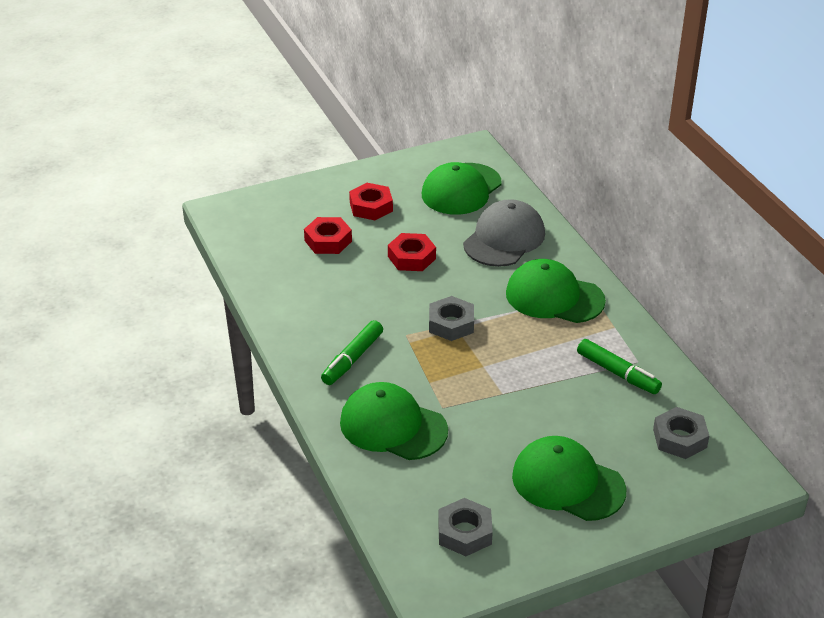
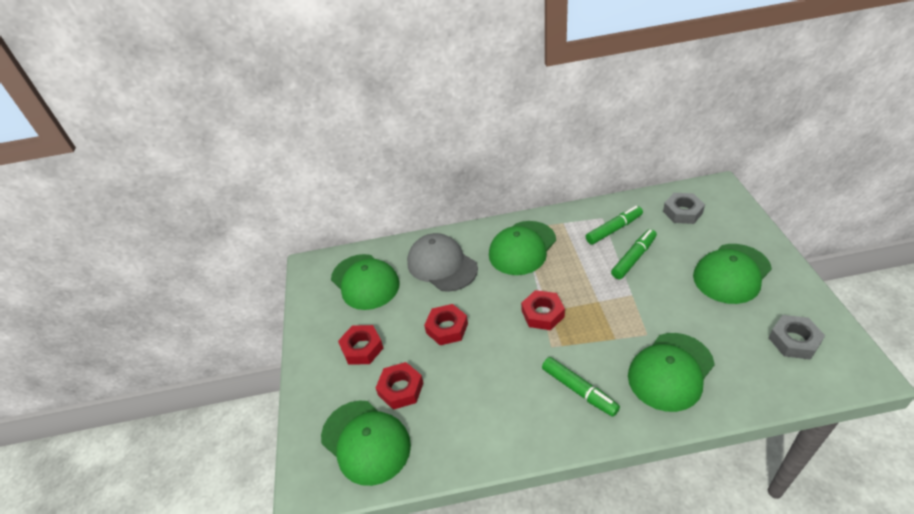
camera: 70 degrees left, 5 degrees up
grey nut [429,296,474,341] -> red nut [521,290,565,330]
none -> green cap [321,401,411,486]
none -> green marker [611,229,657,279]

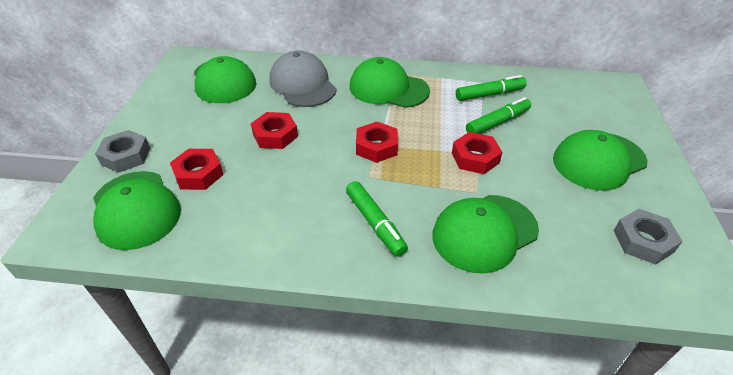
camera: 10 degrees right, 0 degrees up
red nut [338,325,383,365] -> red nut moved to [452,132,502,174]
green cap [489,221,556,275] -> green cap turned 60 degrees clockwise [350,57,430,108]
grey nut [663,193,705,224] -> grey nut moved to [95,130,150,173]

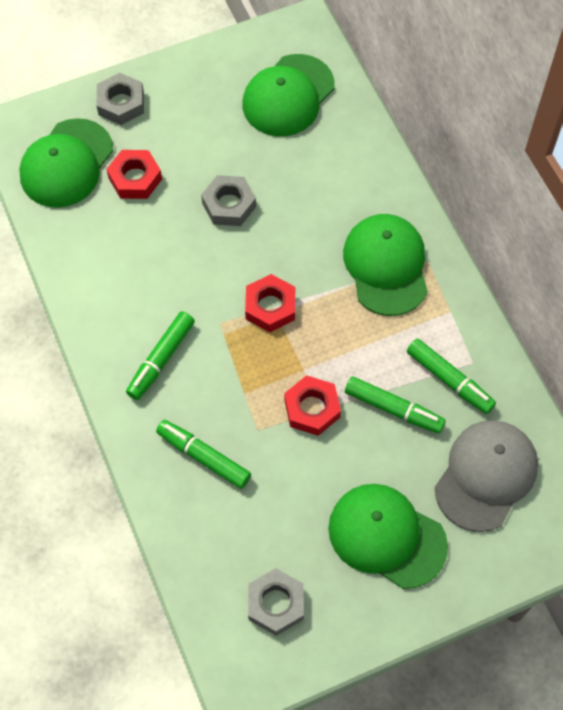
camera: 60 degrees right, 20 degrees up
red nut [251,112,298,149] -> grey nut [201,175,256,226]
grey cap [270,51,337,107] -> grey cap moved to [435,420,538,532]
green cap [432,195,539,274] -> green marker [156,420,251,489]

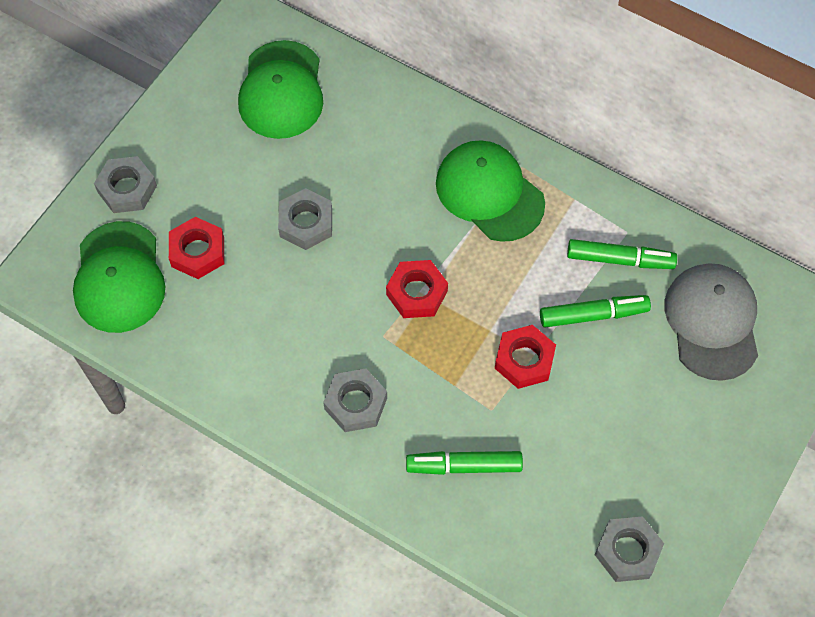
camera: 35 degrees left, 0 degrees up
green marker [126,311,195,400] -> grey nut [323,368,387,432]
green cap [328,484,448,589] -> none

